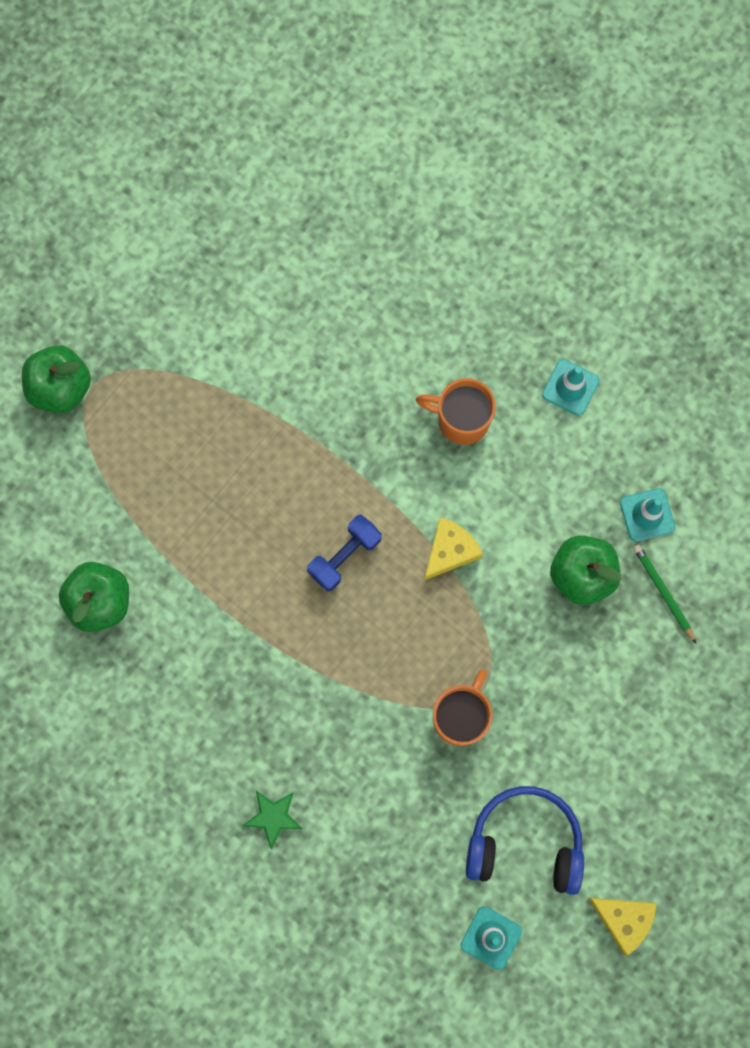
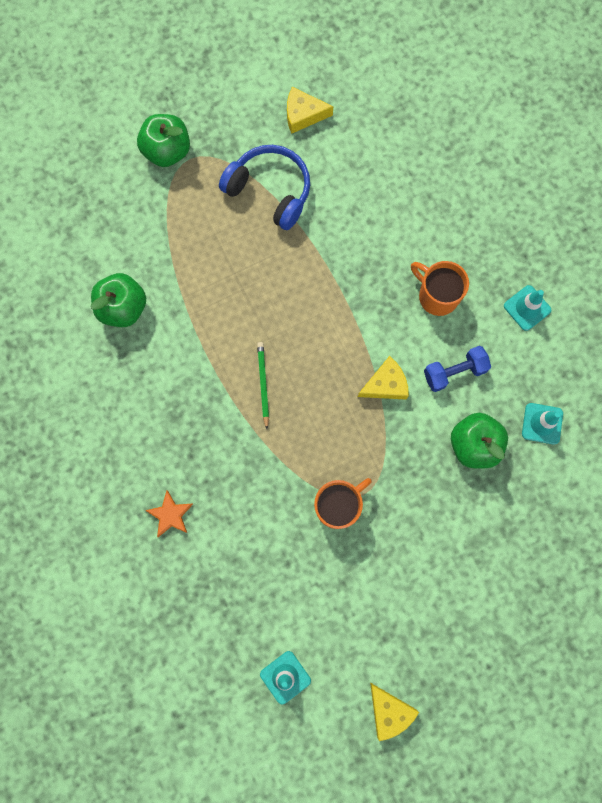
camera: 25 degrees right, 0 degrees up
green star [243,791,303,850] -> orange star [145,490,193,537]
blue dumbbell [307,515,382,591] -> blue dumbbell moved to [424,346,491,392]
blue headphones [466,786,584,895] -> blue headphones moved to [219,145,310,230]
green pencil [633,544,696,643] -> green pencil moved to [257,342,269,429]
none -> yellow cheese [287,87,333,134]

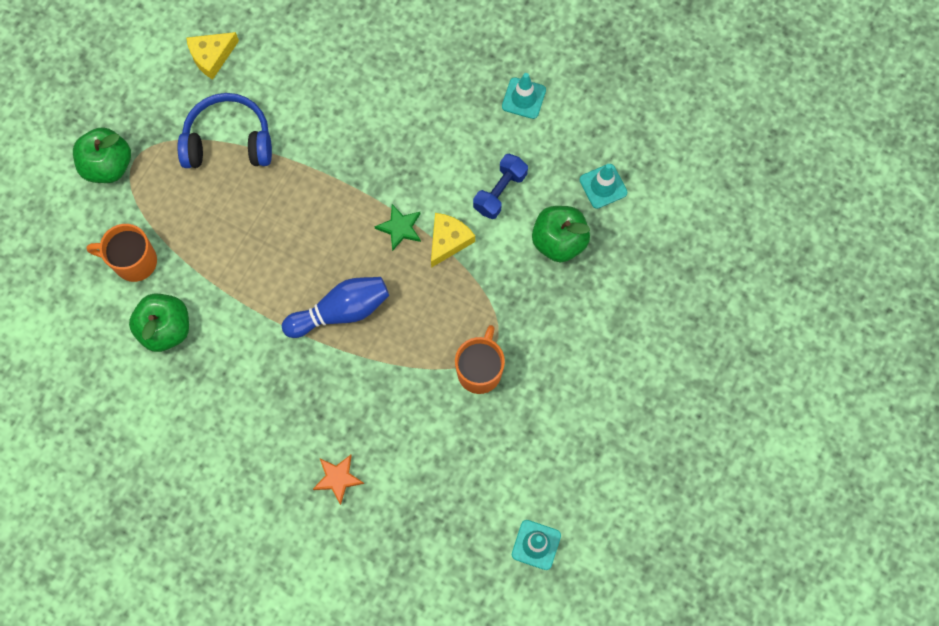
camera: 35 degrees left, 5 degrees down
green pencil [257,342,269,429] -> blue bowling pin [282,277,389,338]
yellow cheese [370,683,419,741] -> none
orange mug [411,261,469,316] -> orange mug moved to [87,224,157,282]
none -> green star [374,204,421,251]

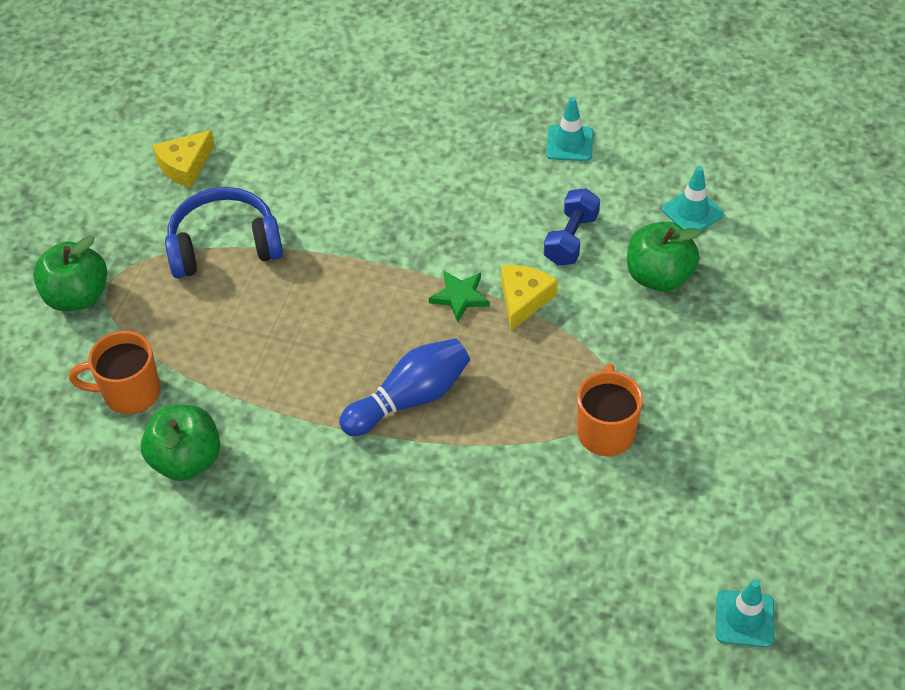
camera: 10 degrees left, 20 degrees down
orange star [313,455,364,505] -> none

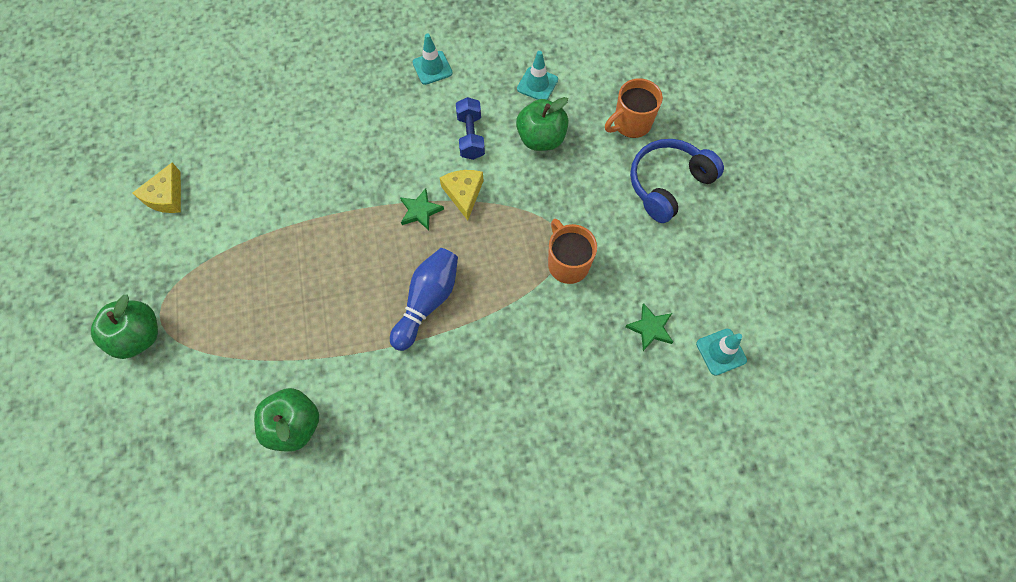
camera: 30 degrees left, 15 degrees up
orange mug [69,331,160,414] -> orange mug moved to [605,78,663,138]
blue headphones [165,187,283,278] -> blue headphones moved to [630,139,724,223]
none -> green star [625,303,673,351]

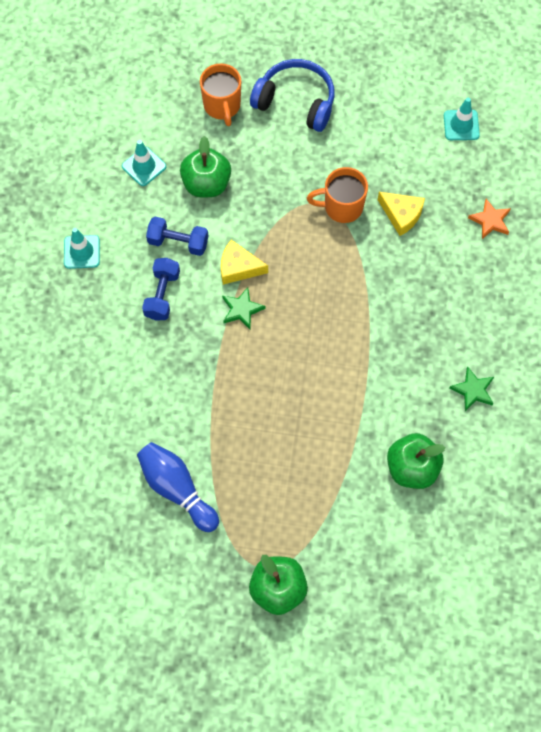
camera: 70 degrees left, 0 degrees up
yellow cheese [132,163,181,213] -> yellow cheese moved to [378,192,425,236]
blue bowling pin [390,248,458,351] -> blue bowling pin moved to [137,442,219,532]
green star [625,303,673,351] -> green star moved to [449,367,494,411]
blue headphones [630,139,724,223] -> blue headphones turned 135 degrees clockwise [250,59,334,132]
none -> blue dumbbell [142,258,180,321]
none -> orange star [468,199,511,239]

